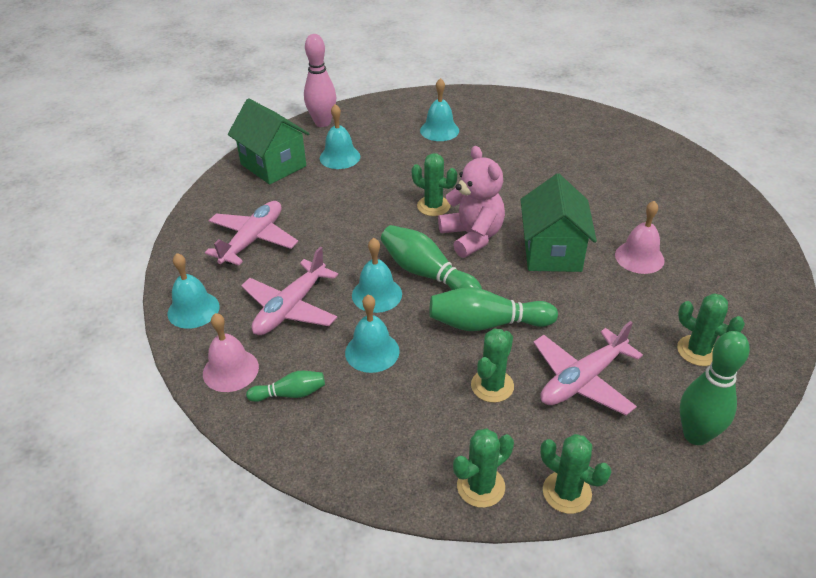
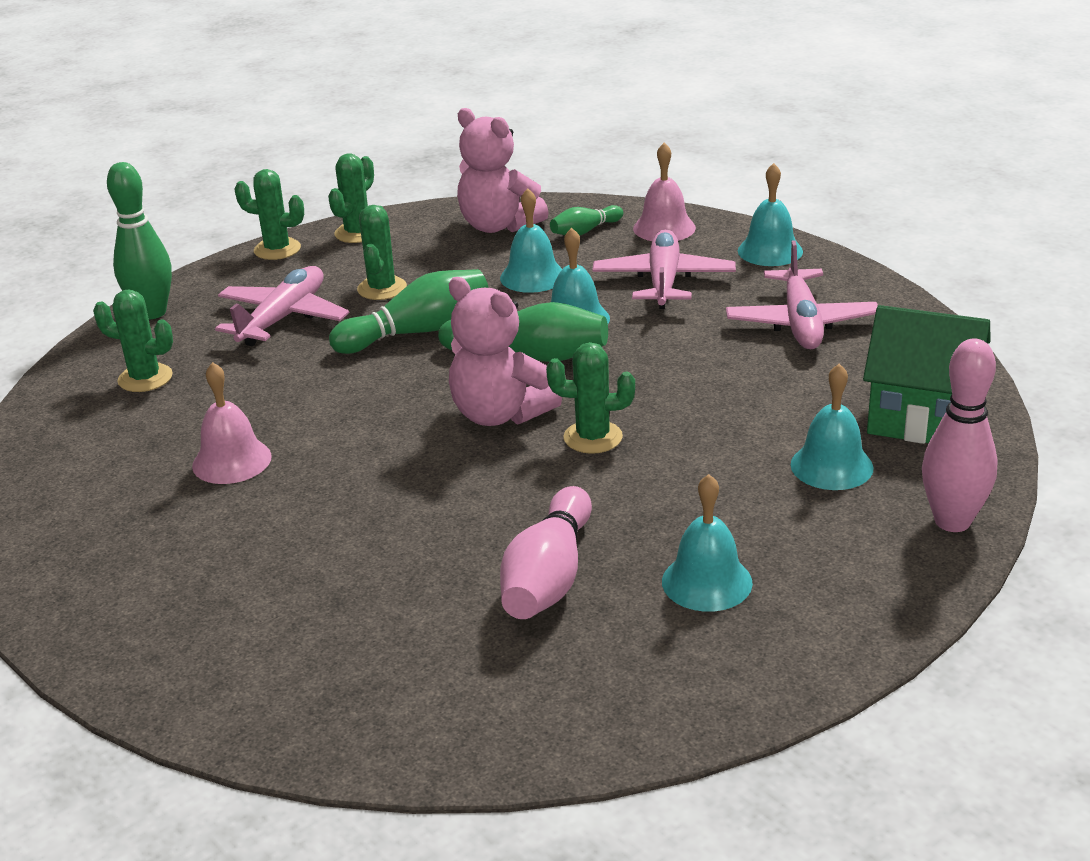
camera: 155 degrees right, 10 degrees down
green house [521,174,597,272] -> none
none -> pink teddy bear [457,108,549,233]
none -> pink bowling pin [500,486,592,619]

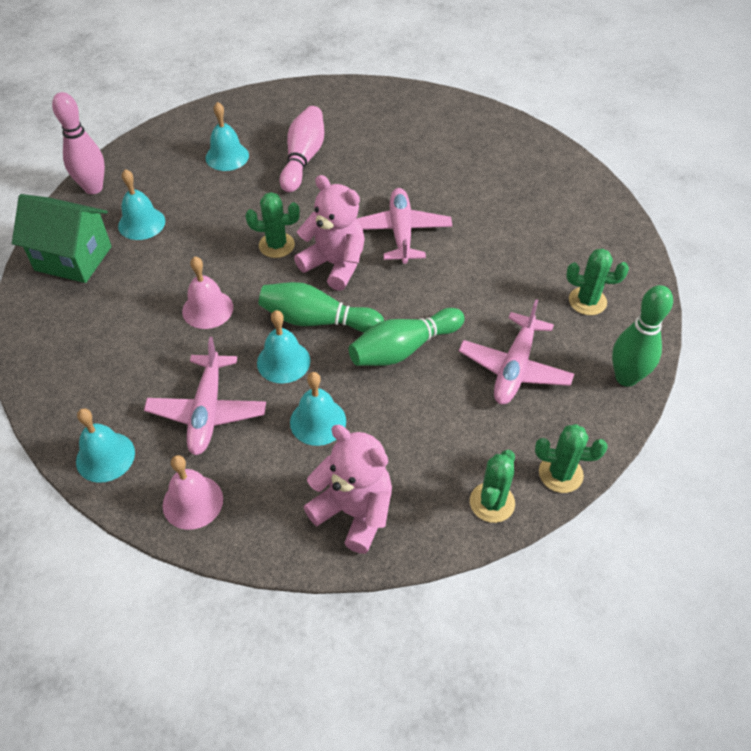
camera: 175 degrees right, 20 degrees up
pink bell [192,362,272,484] -> pink bell moved to [182,257,233,329]
green cactus [357,205,407,300] -> none
green bowling pin [550,205,623,236] -> none
pink plane [726,240,878,349] -> pink plane moved to [357,188,452,264]

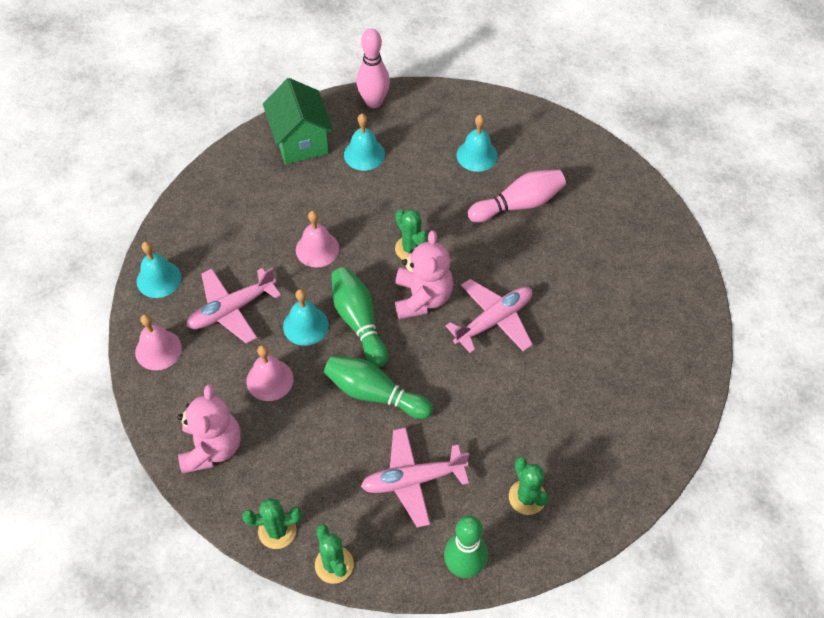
camera: 55 degrees right, 5 degrees up
turquoise bell [290,372,346,446] -> pink bell [247,345,293,401]

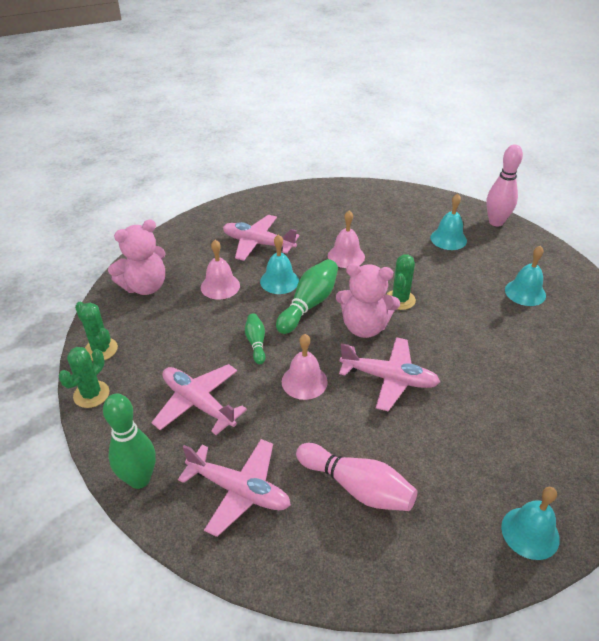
camera: 55 degrees right, 15 degrees down
pink bell [135,314,182,370] -> pink bell moved to [282,334,328,400]
turquoise bell [137,241,181,298] -> turquoise bell moved to [501,487,560,560]
green house [263,78,333,164] -> none
green bowling pin [324,355,433,419] -> green bowling pin [245,314,266,364], size x0.56
pink teddy bear [395,230,453,320] -> pink teddy bear turned 45 degrees clockwise [336,263,400,338]
pink bowling pin [468,170,566,223] -> pink bowling pin moved to [296,443,417,511]
green cactus [509,456,549,515] -> pink plane [178,439,291,537]

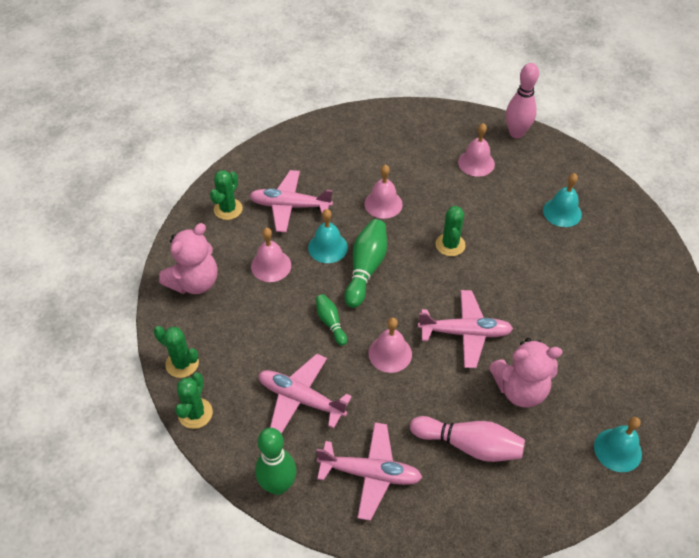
camera: 15 degrees left, 10 degrees up
pink teddy bear [336,263,400,338] -> pink teddy bear moved to [489,338,562,408]
turquoise bell [430,194,467,250] -> pink bell [458,123,495,177]
none -> green cactus [210,170,243,220]

